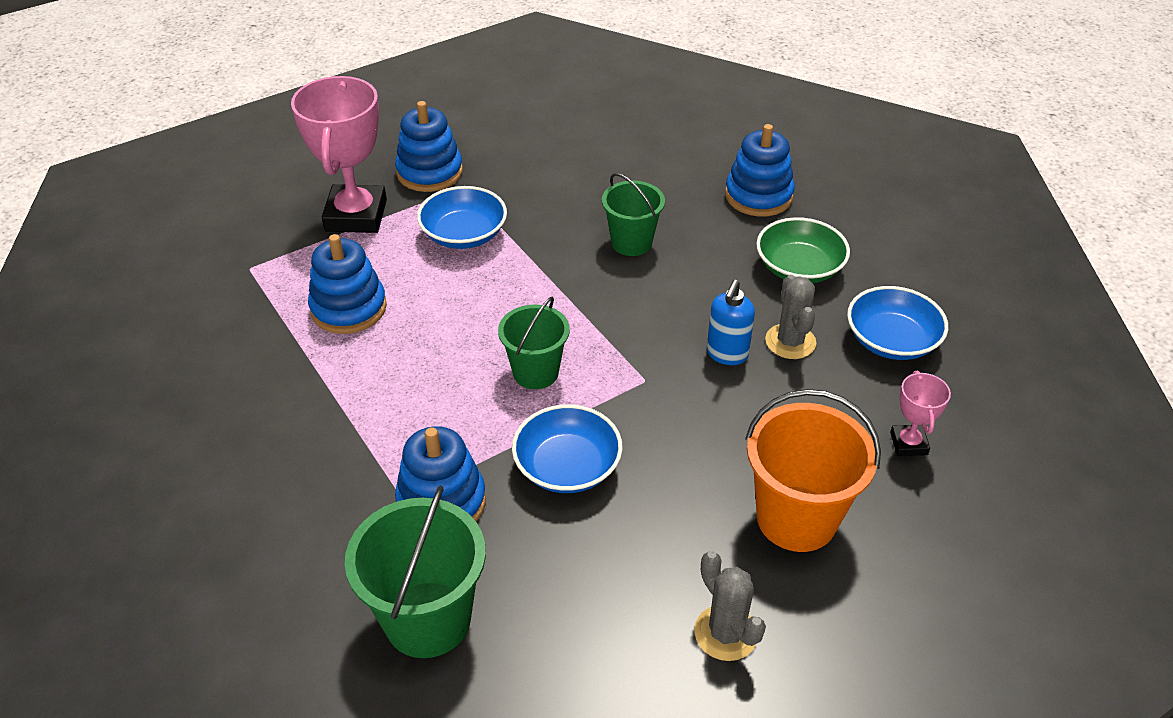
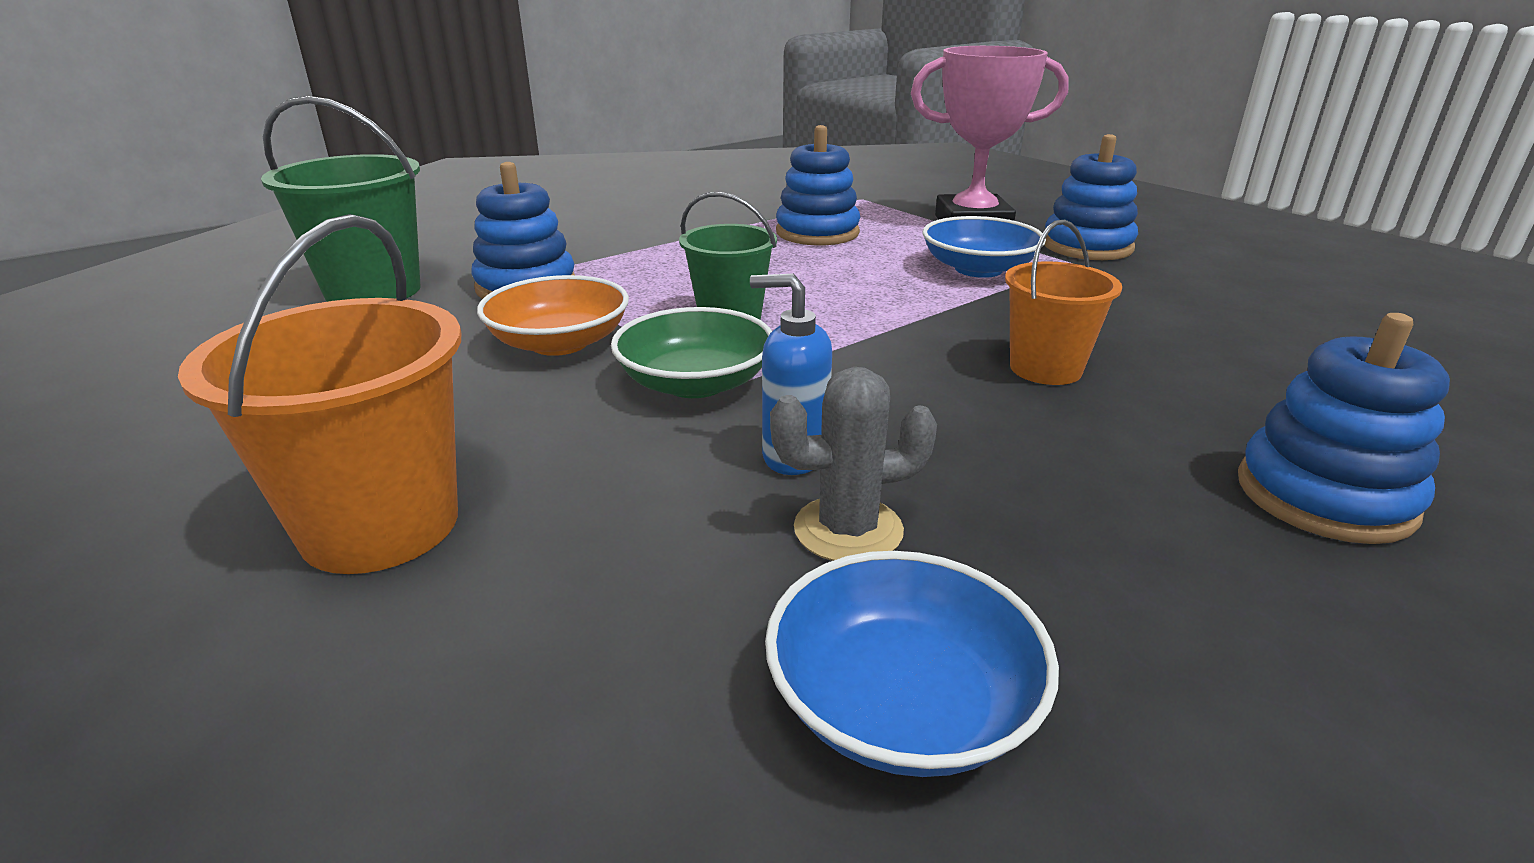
camera: 85 degrees right, 15 degrees down
blue bowl [512,404,623,493] -> orange bowl [477,275,629,356]
green bucket [602,173,665,256] -> orange bucket [1005,220,1122,385]
grey cactus [694,551,766,661] -> none
green bowl [756,217,850,283] -> green bowl moved to [611,307,772,398]
pink trophy [890,371,951,456] -> none

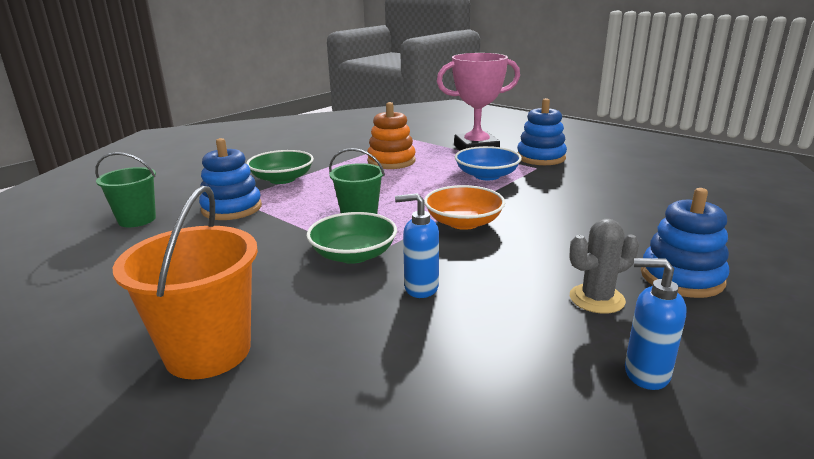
camera: 10 degrees left, 5 degrees down
green bucket [261,96,421,302] -> green bucket [95,152,156,227], size x0.64
orange bowl [477,275,629,356] -> orange bowl moved to [424,185,505,230]
blue bowl [765,551,1059,777] -> none
grey cactus [770,367,937,561] -> grey cactus moved to [570,219,639,314]
blue stacking toy [776,125,860,245] -> orange stacking toy [367,102,416,169]
orange bucket [1005,220,1122,385] -> none
none -> green bowl [246,150,314,184]
none -> blue soap dispenser [625,258,687,390]

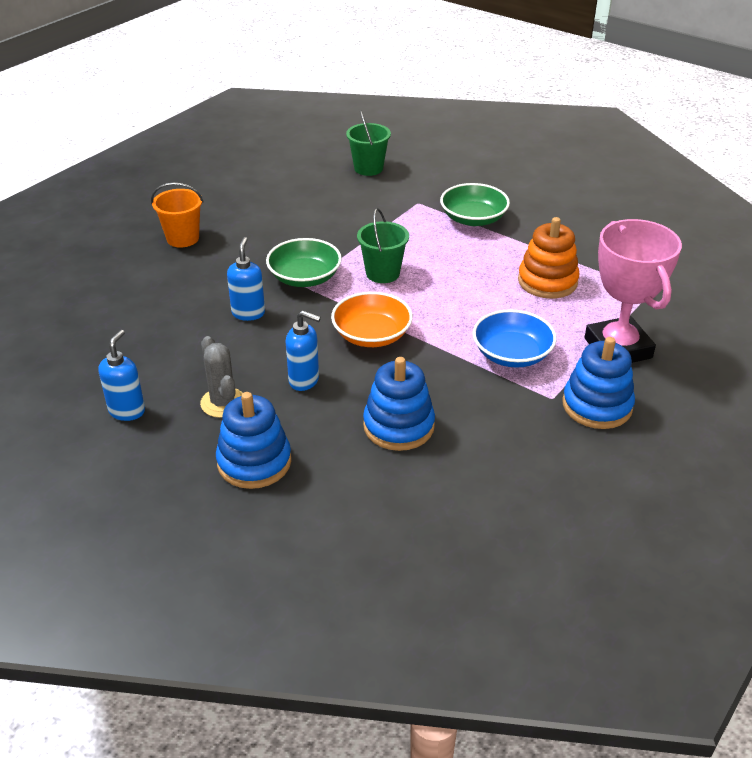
camera: 85 degrees right, 15 degrees up
orange bucket [113,186,258,379] -> orange bucket [151,183,204,248], size x0.64
blue stacking toy [199,138,262,220] -> blue stacking toy moved to [363,357,435,451]
none -> blue soap dispenser [286,311,321,391]

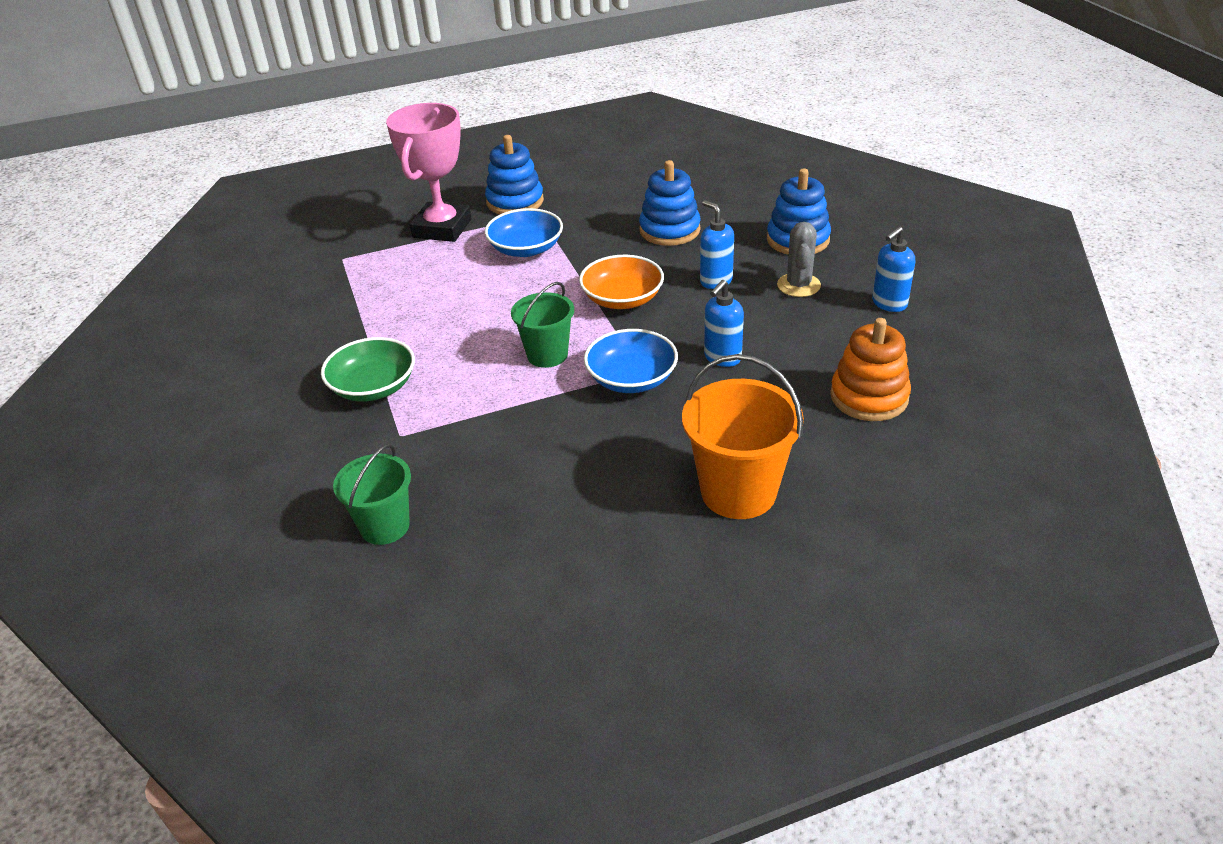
camera: 145 degrees left, 0 degrees up
orange bucket [151,183,204,248] -> orange bucket [682,354,804,519], size x1.55
green bowl [266,238,342,287] -> blue bowl [584,329,678,393]
orange stacking toy [518,217,579,299] -> orange stacking toy moved to [830,318,911,421]

